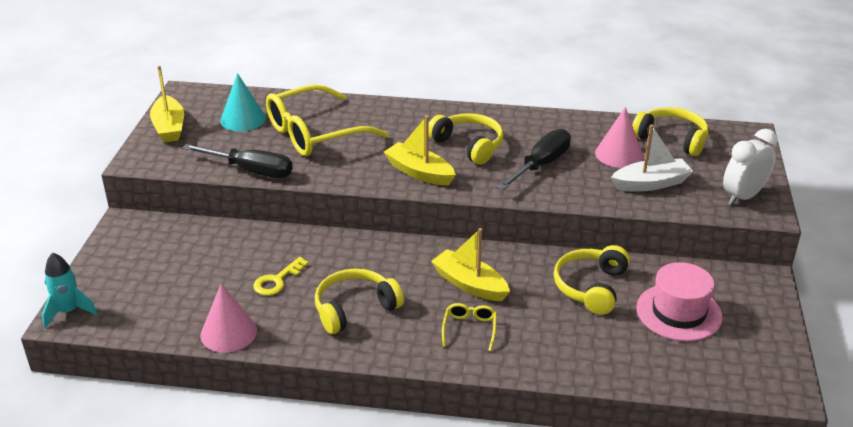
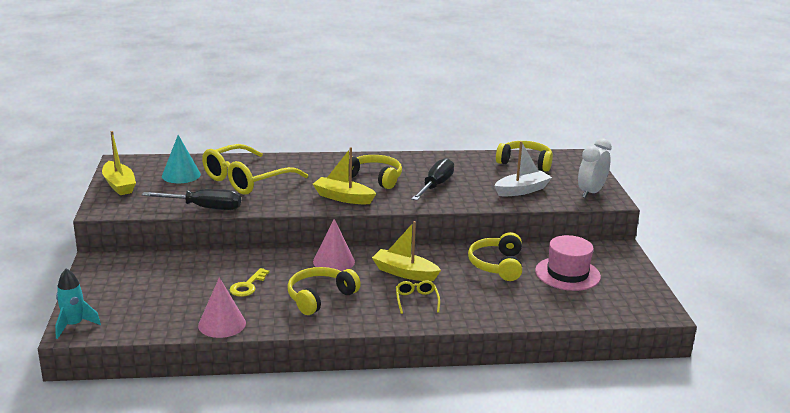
camera: 15 degrees left, 10 degrees down
pink cone [595,107,643,168] -> pink cone moved to [313,219,355,271]

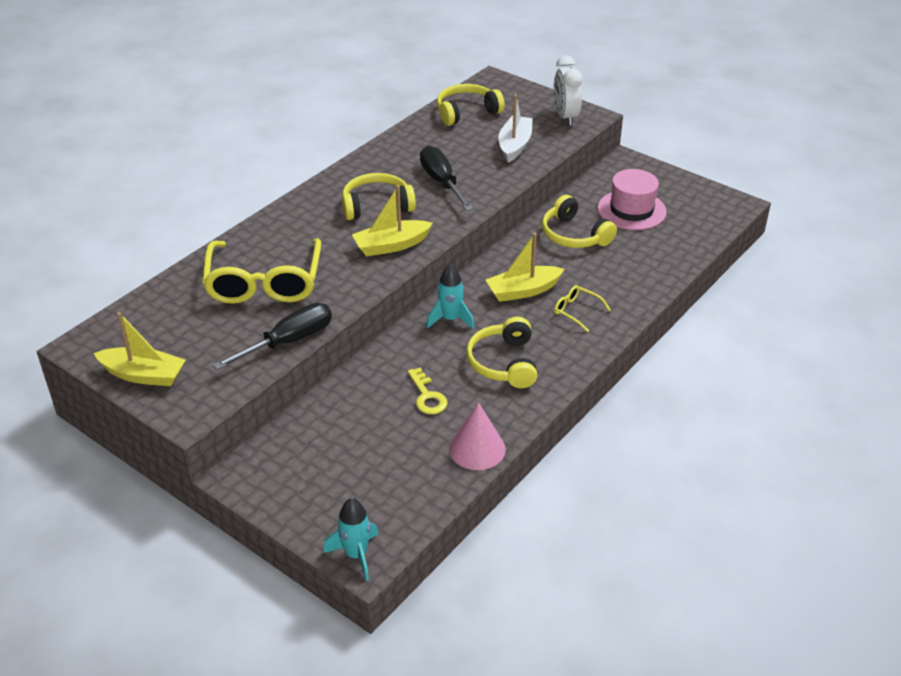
camera: 45 degrees left, 15 degrees up
turquoise cone [162,135,201,183] -> none
pink cone [313,219,355,271] -> turquoise rocket [426,264,474,329]

